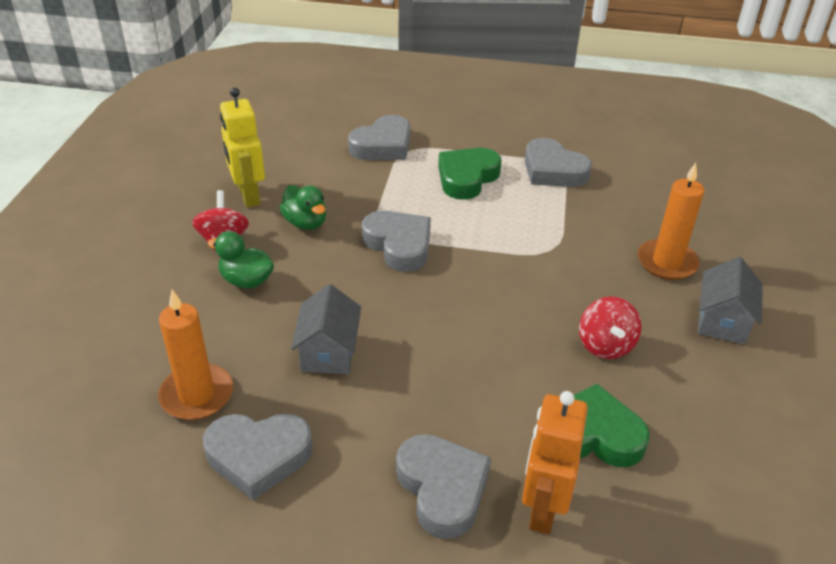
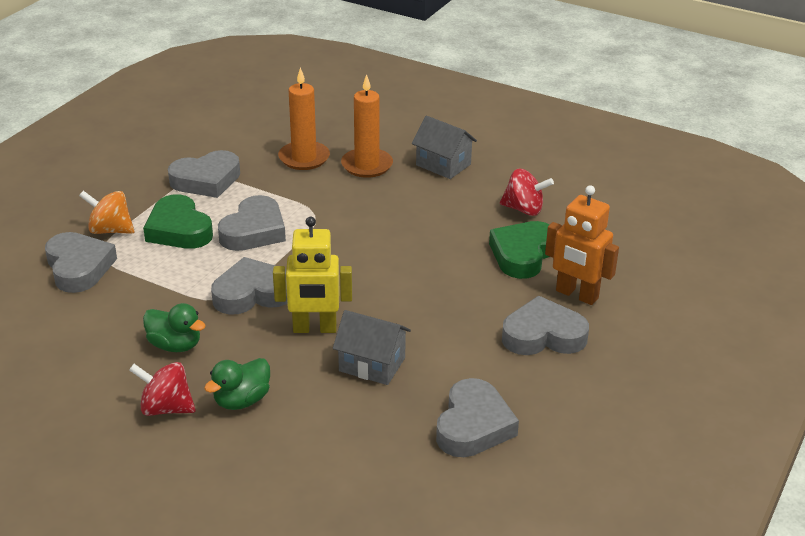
camera: 70 degrees left, 5 degrees down
orange candle [158,290,233,420] -> orange candle moved to [278,67,330,170]
yellow robot [220,88,265,207] -> yellow robot moved to [273,217,352,333]
green duck [280,185,326,230] -> green duck turned 45 degrees clockwise [143,303,206,352]
red spinning top [579,297,642,359] -> red spinning top moved to [500,169,554,216]
none -> orange spinning top [79,191,134,234]
none -> grey heart [218,195,286,251]

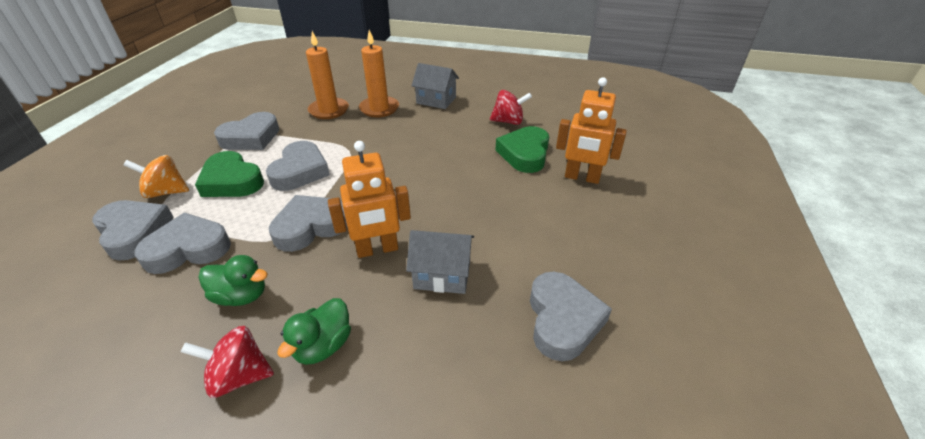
camera: 15 degrees left, 5 degrees up
yellow robot [273,217,352,333] -> orange robot [328,141,411,258]
grey heart [502,296,589,355] -> grey heart moved to [134,213,231,274]

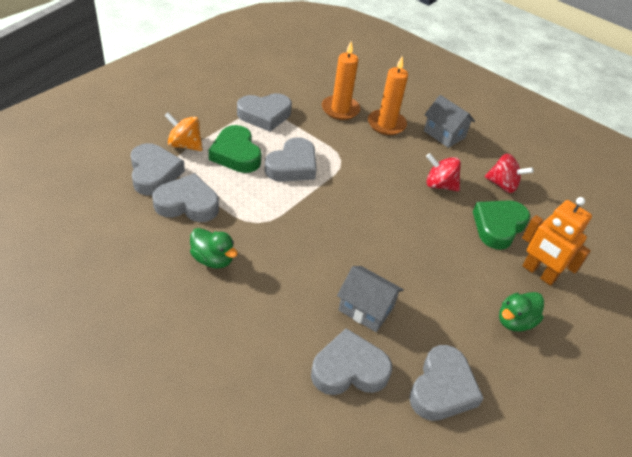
camera: 20 degrees right, 5 degrees up
red spinning top [181,326,274,398] -> red spinning top moved to [426,153,461,191]
grey heart [269,195,348,252] -> grey heart moved to [311,328,392,395]
green duck [277,298,351,365] -> green duck moved to [499,292,544,332]
orange robot [328,141,411,258] -> none

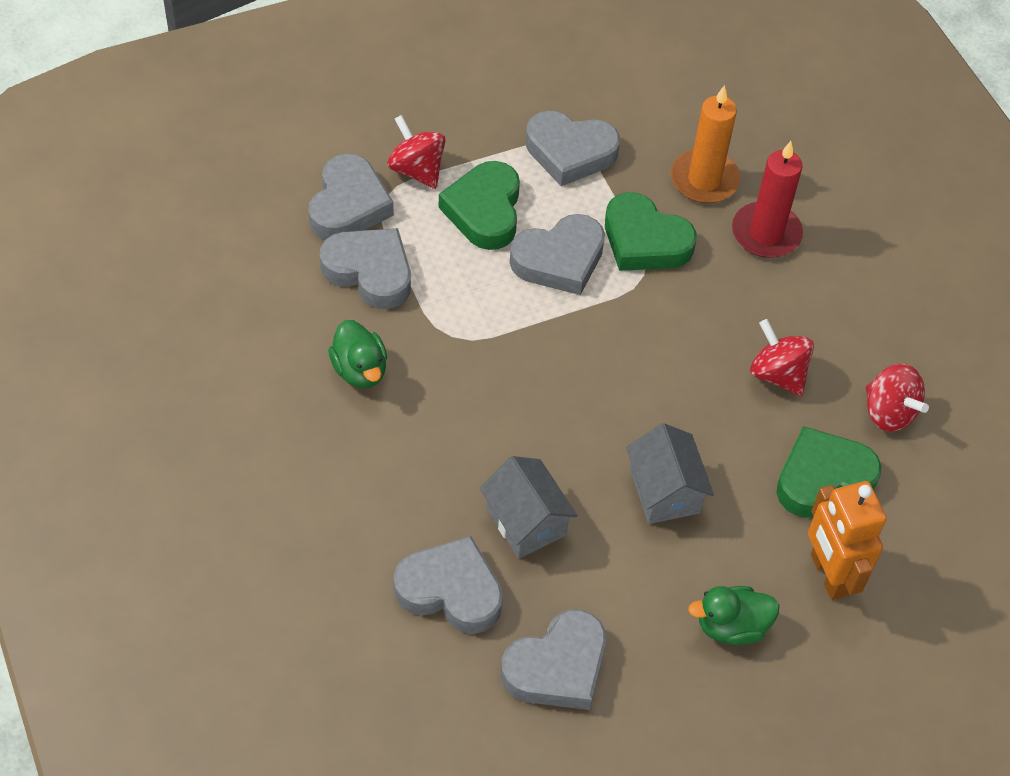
camera: 30 degrees right, 10 degrees up
orange spinning top [164,112,203,151] -> red spinning top [387,115,446,189]
orange candle [368,57,408,135] -> red candle [732,141,803,258]
grey house [424,95,475,148] -> grey house moved to [626,423,714,524]
none -> green heart [605,192,697,271]

